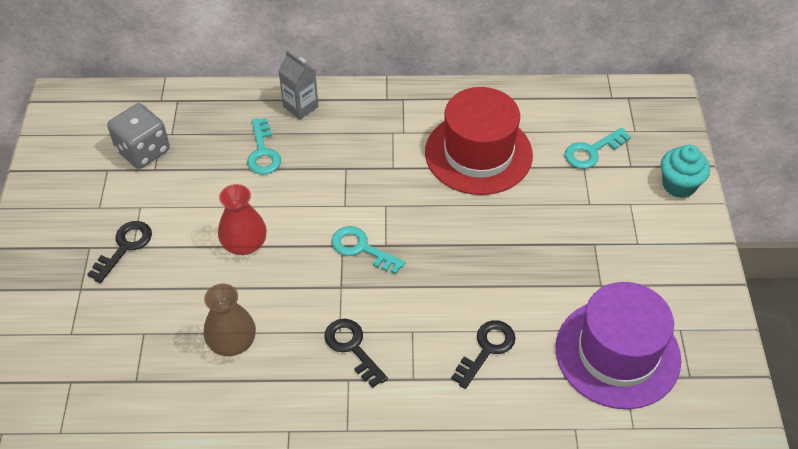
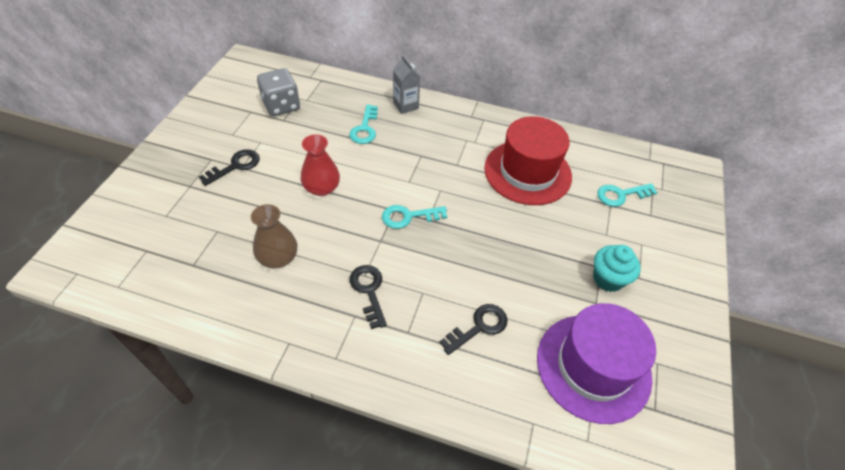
camera: 15 degrees right, 0 degrees up
turquoise key [332,226,406,274] -> turquoise key turned 60 degrees counterclockwise [382,205,447,229]
turquoise cupcake [661,145,710,198] -> turquoise cupcake moved to [593,245,641,292]

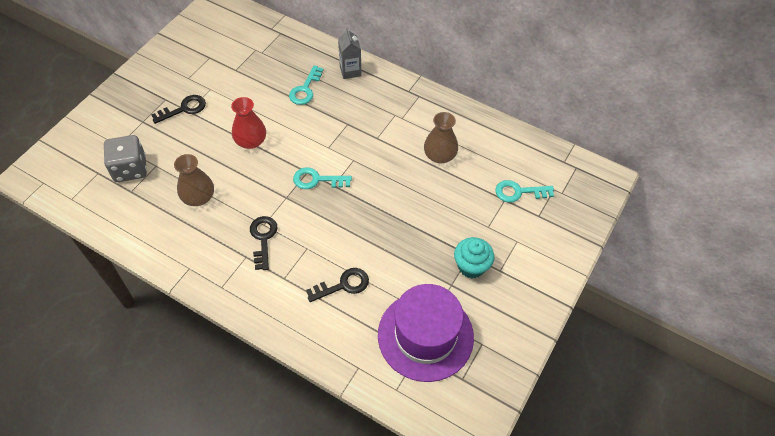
camera: 15 degrees right, 5 degrees up
grey dice [257,68,300,116] -> grey dice moved to [104,135,147,182]
red hat [484,116,572,205] -> brown vase [424,112,458,163]

